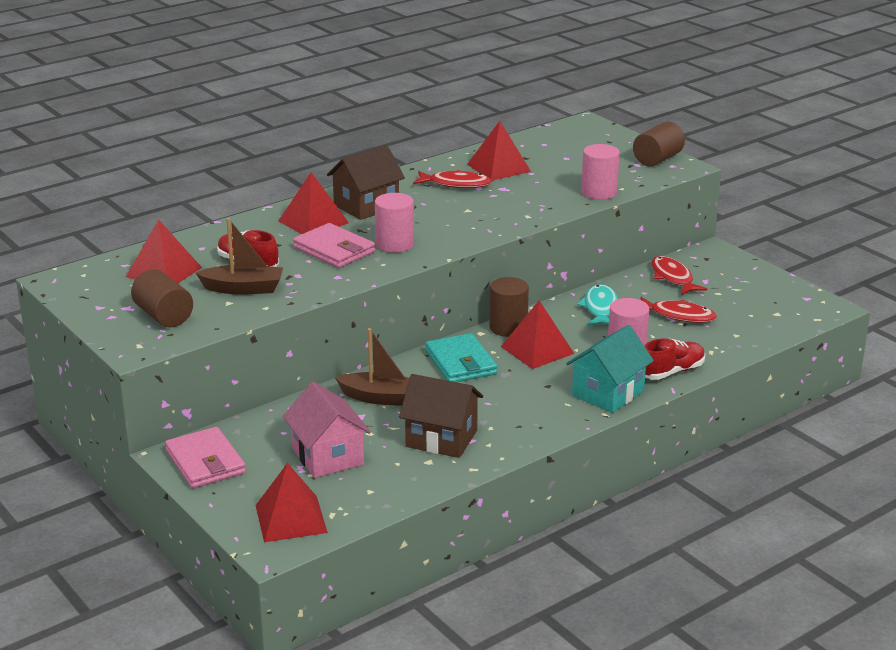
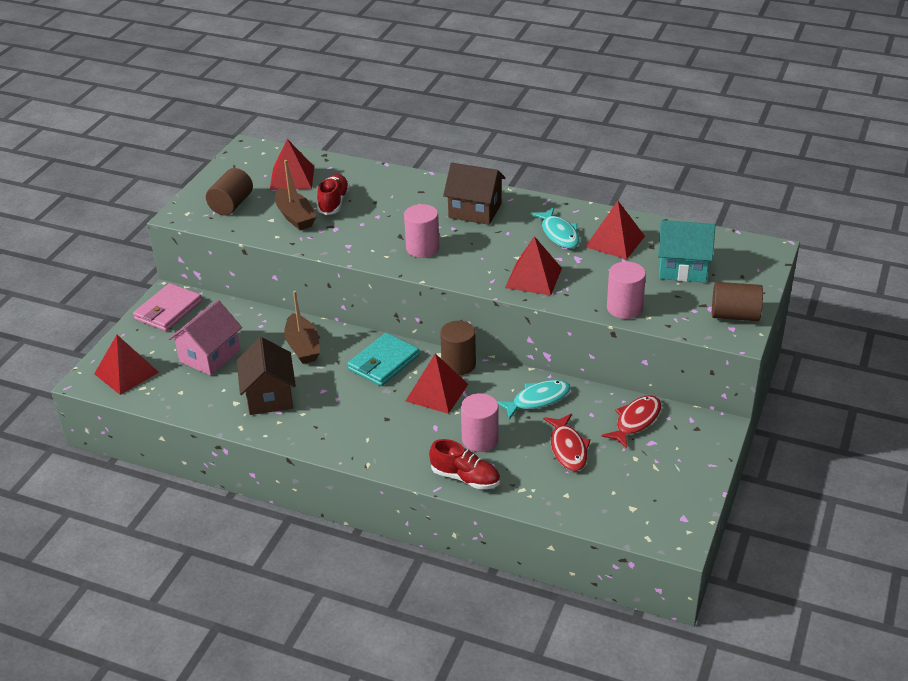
camera: 60 degrees right, 10 degrees up
red pyramid [279,172,349,234] -> red pyramid moved to [505,236,562,296]
pink wallet [293,223,375,268] -> none
red fish [413,170,492,188] -> turquoise fish [530,207,579,248]
turquoise house [566,325,654,413] -> turquoise house moved to [658,220,715,283]

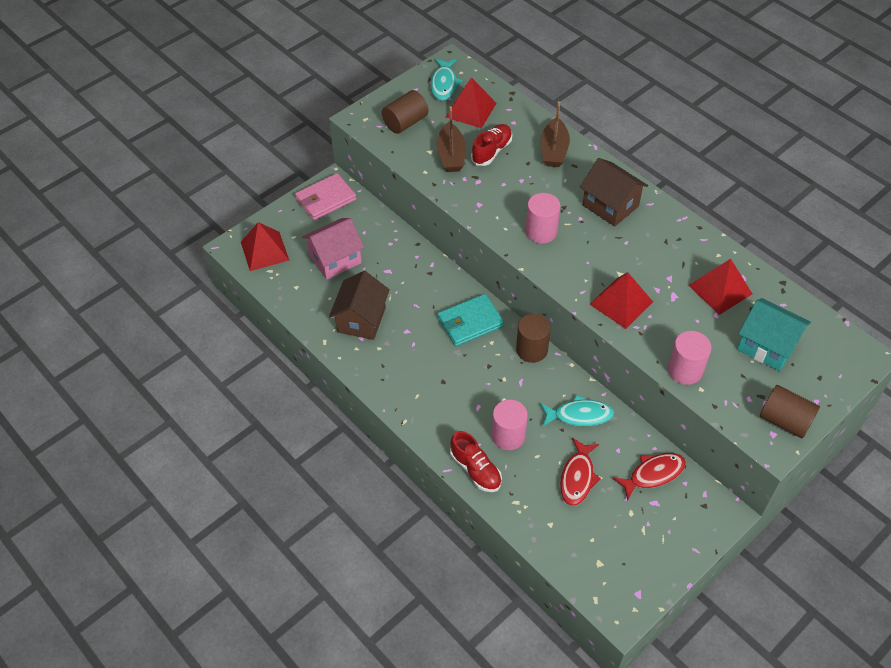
camera: 25 degrees right, 15 degrees up
brown boat [284,291,320,364] -> brown boat moved to [541,101,570,167]
red pyramid [406,353,468,414] -> none
turquoise fish [530,207,579,248] -> turquoise fish moved to [431,59,463,101]

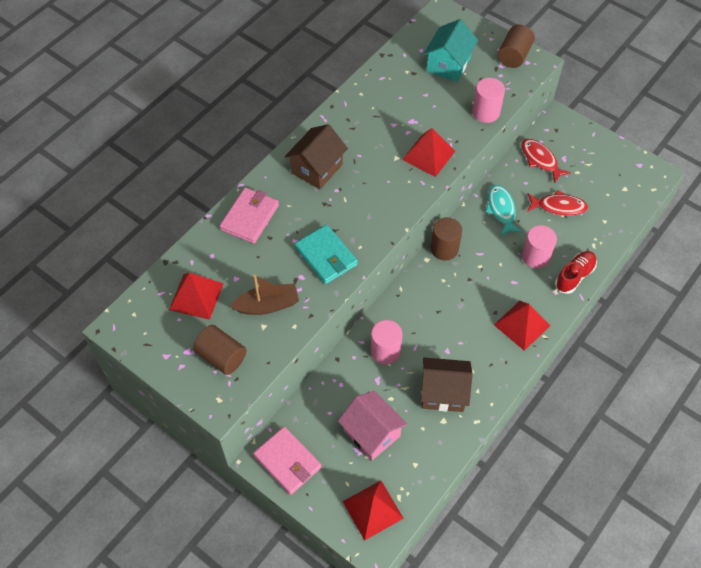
camera: 100 degrees left, 5 degrees up
turquoise fish [431,59,463,101] -> none
turquoise wallet [437,294,504,346] -> turquoise wallet moved to [295,225,358,284]
red shoe [471,124,512,166] -> none
pink cylinder [526,193,561,244] -> pink cylinder moved to [371,320,403,364]
brown boat [541,101,570,167] -> pink wallet [220,188,279,244]
red pyramid [688,259,752,315] -> red pyramid moved to [494,301,550,351]

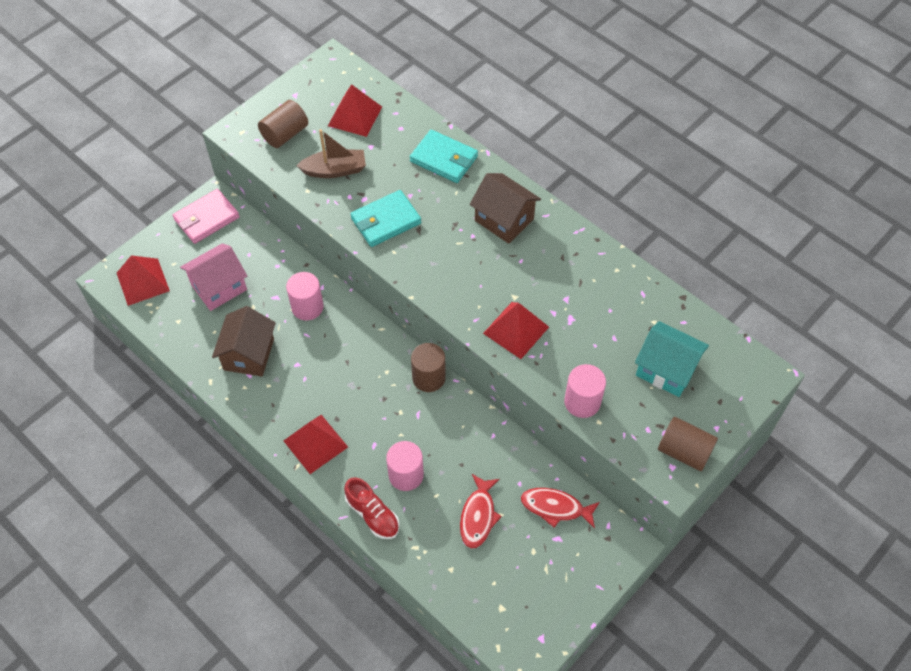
camera: 95 degrees right, 0 degrees up
pink wallet [220,188,279,244] -> turquoise wallet [410,130,478,183]
brown boat [230,274,299,315] -> brown boat turned 90 degrees counterclockwise [296,129,366,178]
turquoise fish [486,185,522,236] -> none
red fish [521,139,571,183] -> red fish turned 135 degrees counterclockwise [521,488,600,529]

